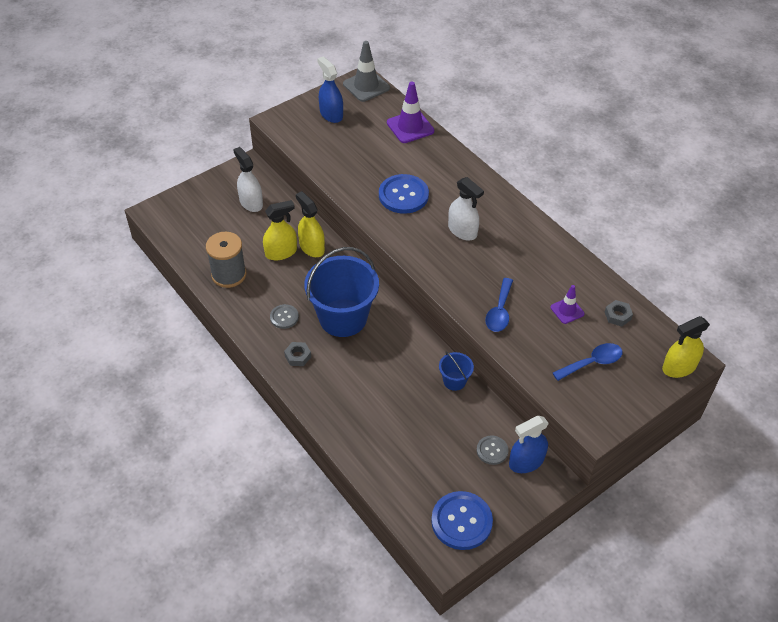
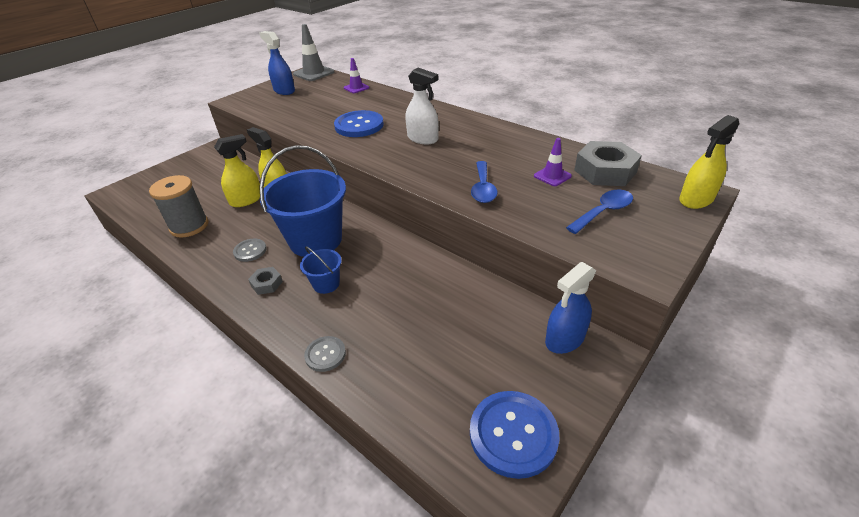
camera: 10 degrees left, 10 degrees down
white spray bottle [233,147,263,212] -> none
purple traffic cone [387,82,434,143] -> purple traffic cone [344,58,369,93], size x0.59
blue bucket [439,352,474,391] -> blue bucket moved to [300,246,342,294]
grey button [477,436,508,465] -> grey button moved to [304,336,346,372]
grey nut [605,300,633,326] -> grey nut [574,141,642,186], size x2.06

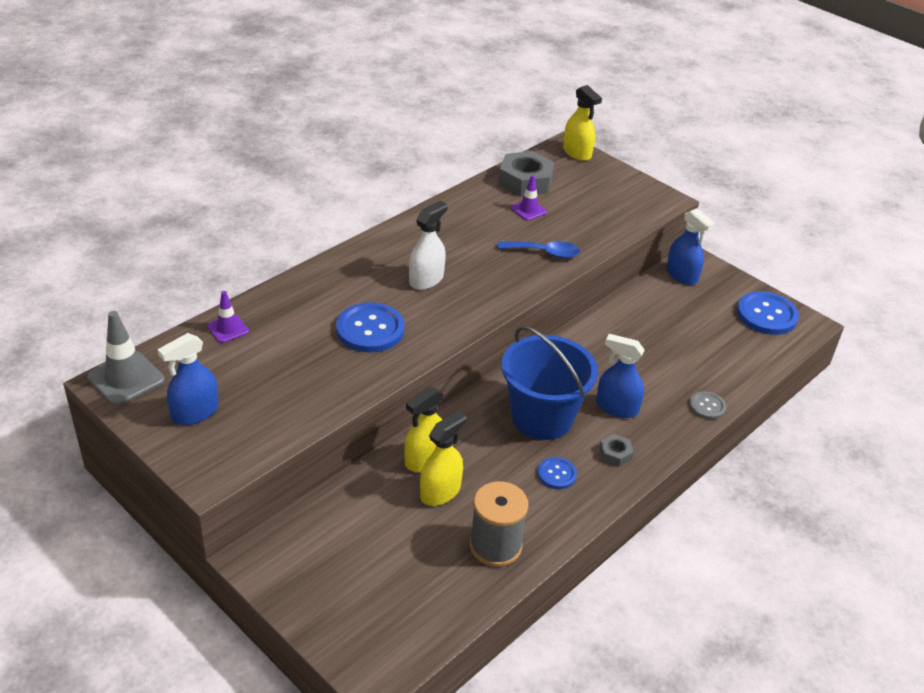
camera: 90 degrees left, 0 degrees up
yellow spray bottle [214,134,260,207] -> yellow spray bottle turned 75 degrees clockwise [420,410,467,506]
grey button [233,239,267,262] -> blue button [538,457,577,489]
blue bucket [300,246,342,294] -> blue spray bottle [596,334,645,418]
blue spoon [566,190,633,234] -> none

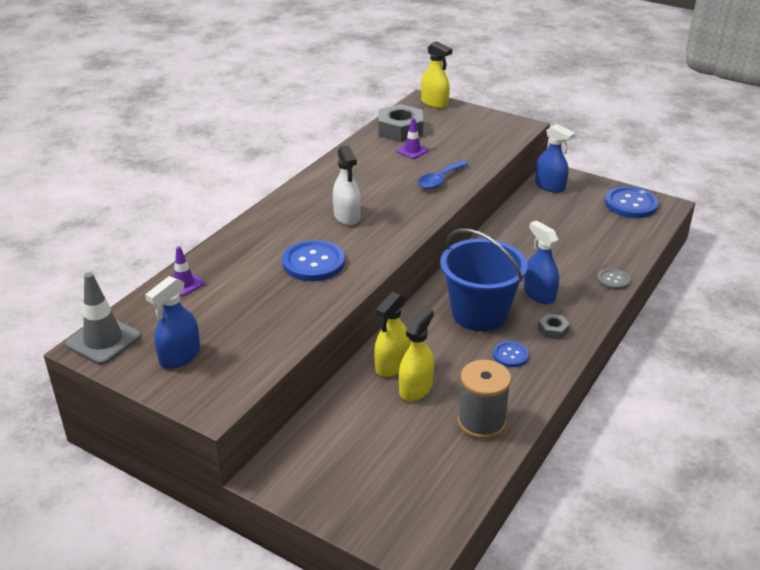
camera: 10 degrees left, 5 degrees down
white spray bottle [409,201,448,290] -> white spray bottle turned 135 degrees clockwise [333,145,361,225]
blue spoon [498,241,580,258] -> blue spoon turned 135 degrees clockwise [418,161,468,189]
blue spray bottle [596,334,645,418] -> blue spray bottle turned 45 degrees clockwise [524,220,559,304]

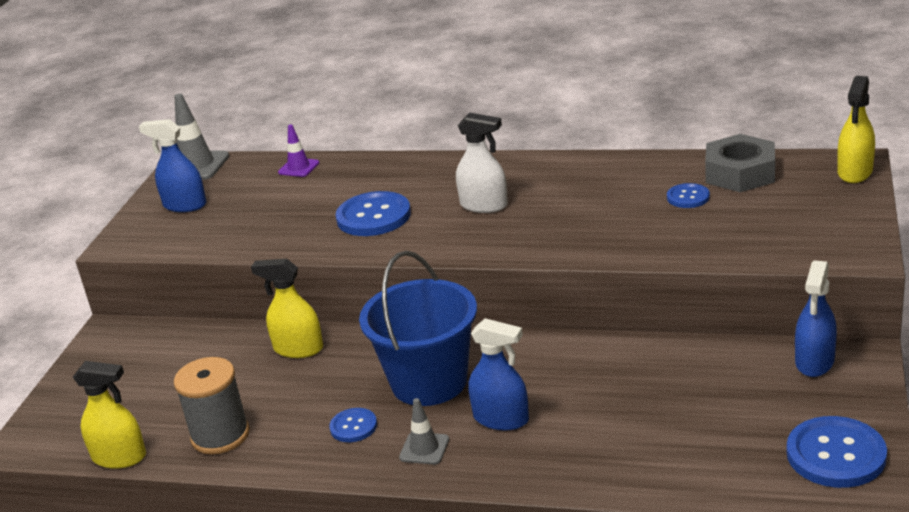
camera: 75 degrees right, 5 degrees down
white spray bottle [333,145,361,225] -> white spray bottle turned 120 degrees counterclockwise [456,113,508,213]
purple traffic cone [397,118,429,159] -> blue button [667,183,710,208]
yellow spray bottle [399,307,434,401] -> yellow spray bottle moved to [73,361,146,469]
blue spoon [418,161,468,189] -> none
blue spray bottle [524,220,559,304] -> blue spray bottle turned 75 degrees clockwise [468,318,529,430]
grey nut [538,314,570,340] -> grey traffic cone [399,398,449,465]
grey button [597,269,630,290] -> none

